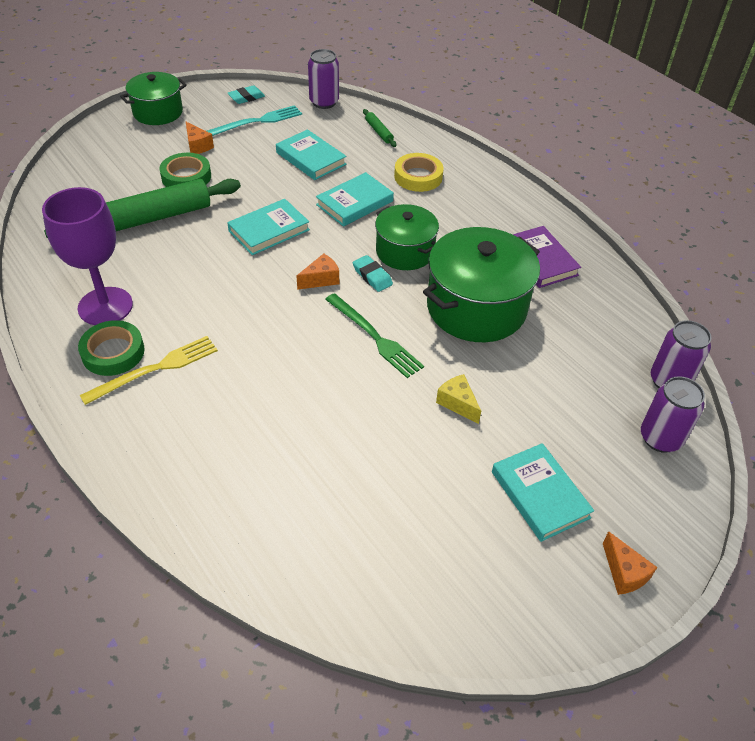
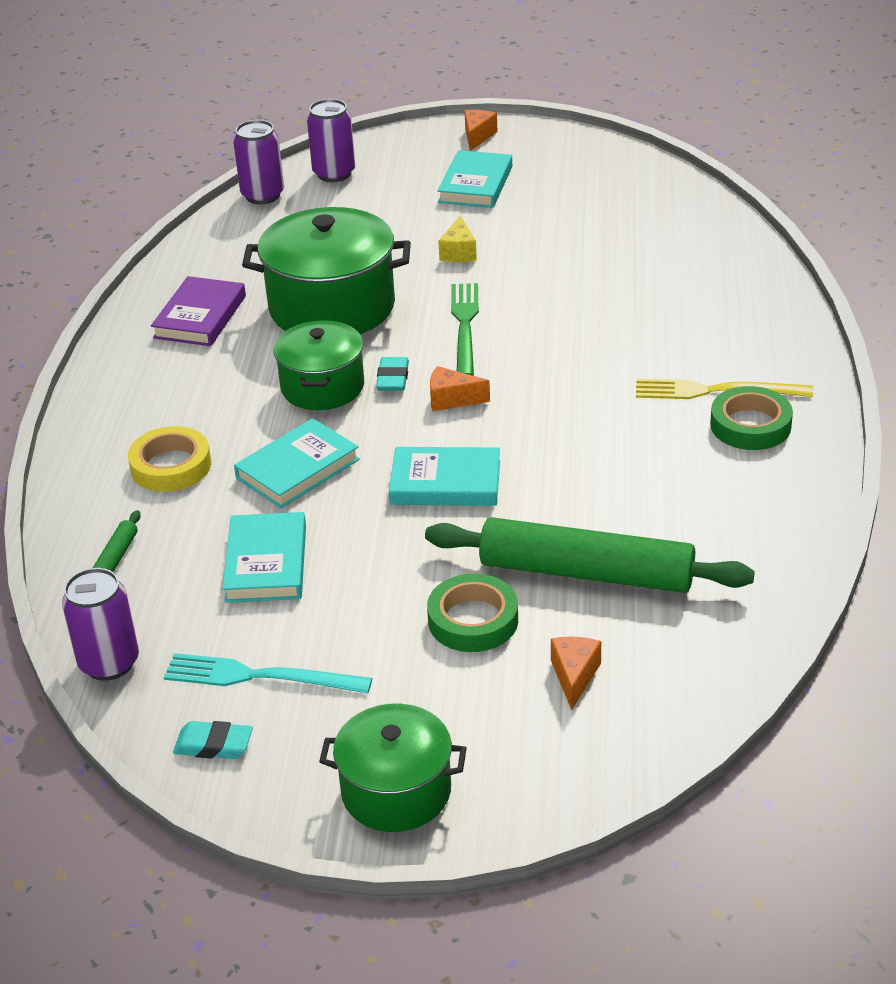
camera: 135 degrees left, 10 degrees down
purple goblet [42,187,133,325] -> none
orange cheese [186,122,214,154] -> orange cheese moved to [551,637,601,710]
turquoise book [316,172,394,227] -> turquoise book turned 45 degrees counterclockwise [234,418,360,508]

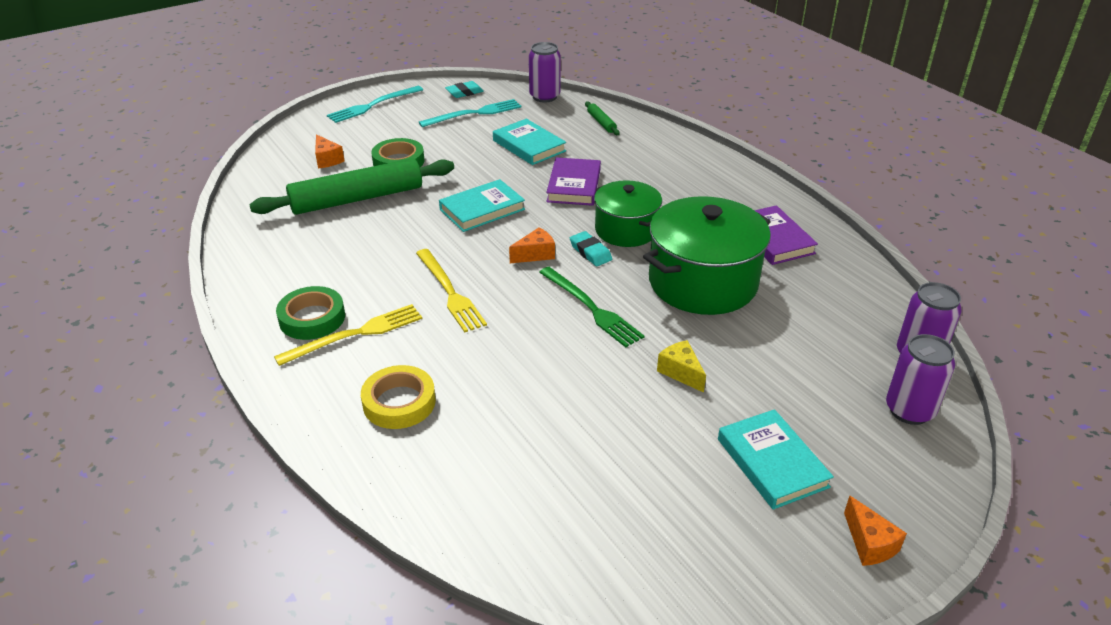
camera: 140 degrees right, 0 degrees up
yellow tape [128,426,211,492] -> yellow tape moved to [361,365,436,429]
turquoise book [234,418,360,508] -> purple book [546,157,601,206]
green pot [319,704,467,832] -> turquoise fork [327,86,423,123]
none -> yellow fork [416,249,487,332]

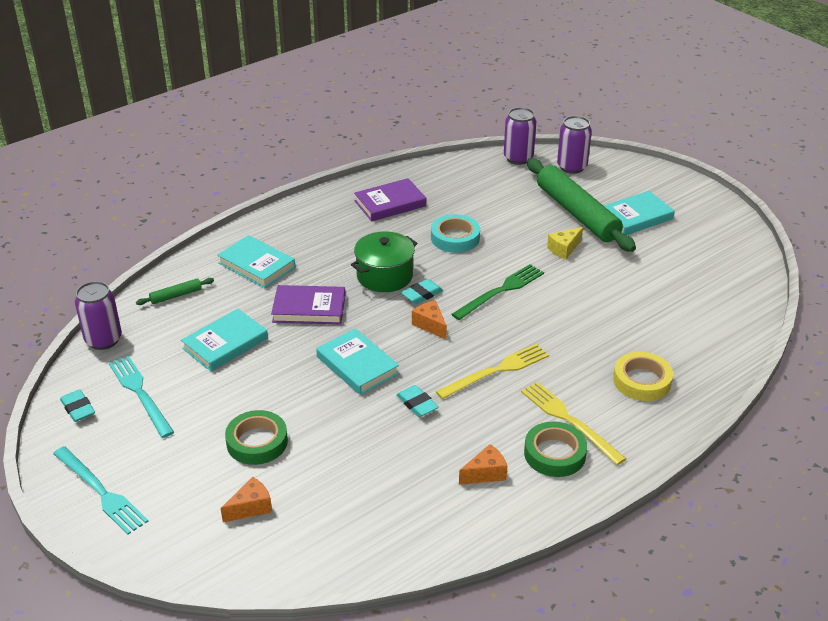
camera: 95 degrees left, 0 degrees up
green rolling pin [249,158,454,215] -> green rolling pin moved to [527,158,636,252]
green pot [643,196,771,315] -> turquoise tape [431,214,480,253]
orange cheese [844,496,907,566] -> orange cheese moved to [459,444,507,485]
none -> turquoise book [217,235,295,288]
none -> turquoise eraser [396,385,438,417]

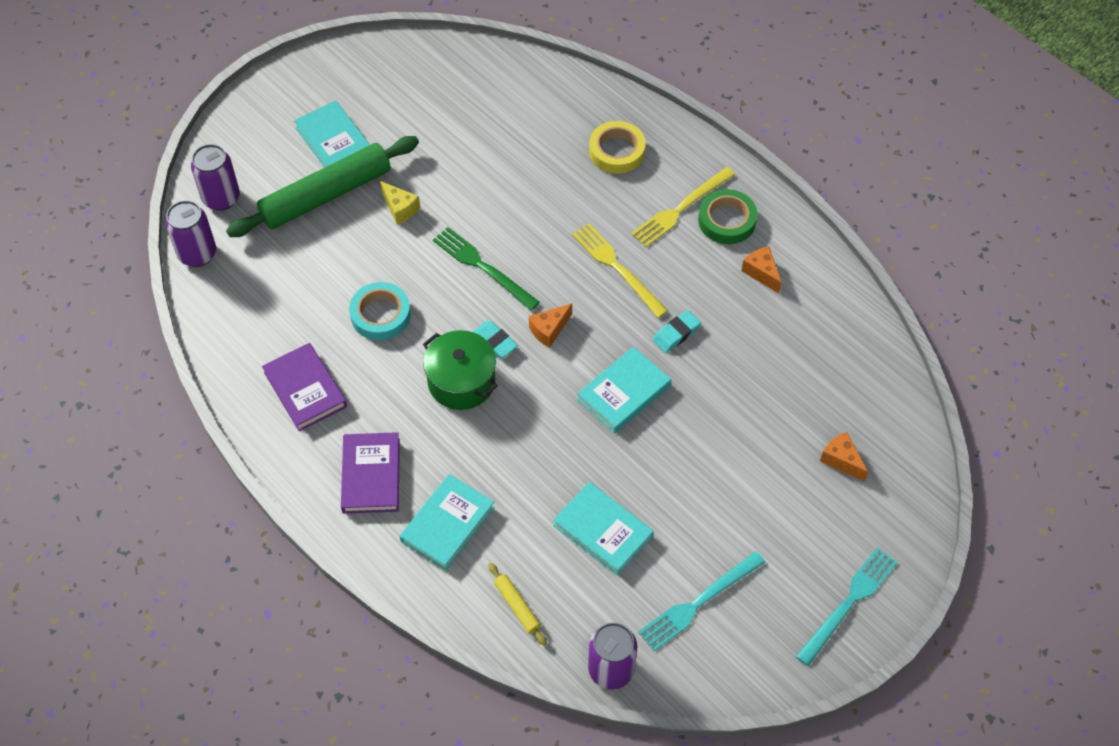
camera: 95 degrees left, 20 degrees up
turquoise eraser [60,389,95,422] -> none
green rolling pin [136,278,214,305] -> yellow rolling pin [488,563,547,646]
green tape [225,410,288,465] -> none
purple book [271,285,345,324] -> purple book moved to [341,432,400,514]

